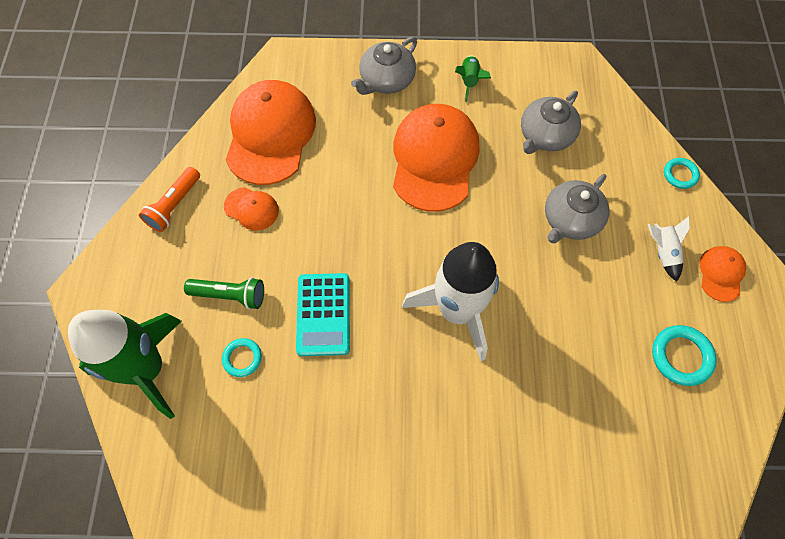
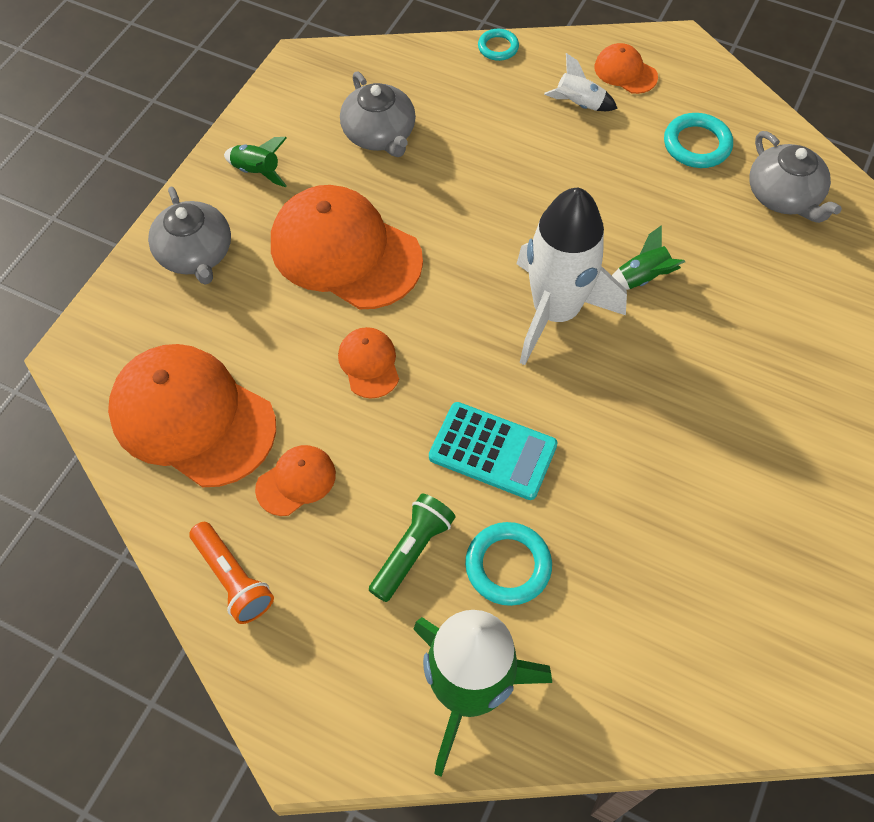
camera: 65 degrees left, 5 degrees down
turquoise ring [222,338,262,377] -> turquoise ring [465,522,552,606], size x1.56
grey teapot [545,174,609,243] -> grey teapot moved to [749,131,842,223]
none -> orange cap [338,327,399,399]
none -> green rocket [612,225,685,290]

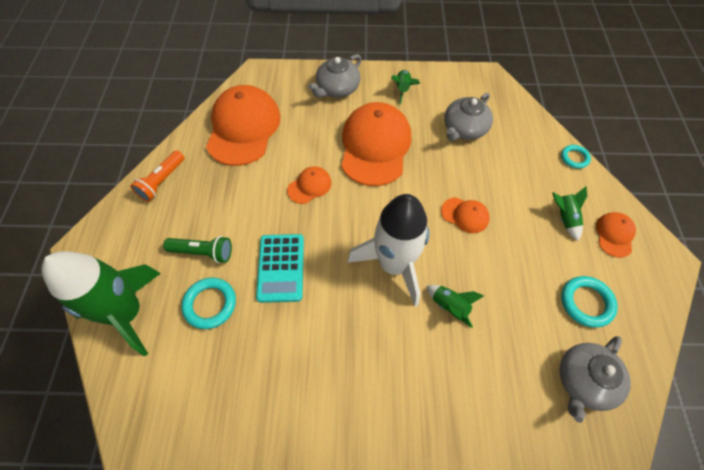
camera: 65 degrees right, 0 degrees up
orange cap [255,445,336,516] -> orange cap moved to [441,197,490,233]
white rocket [544,53,618,111] -> green rocket [552,186,587,241]

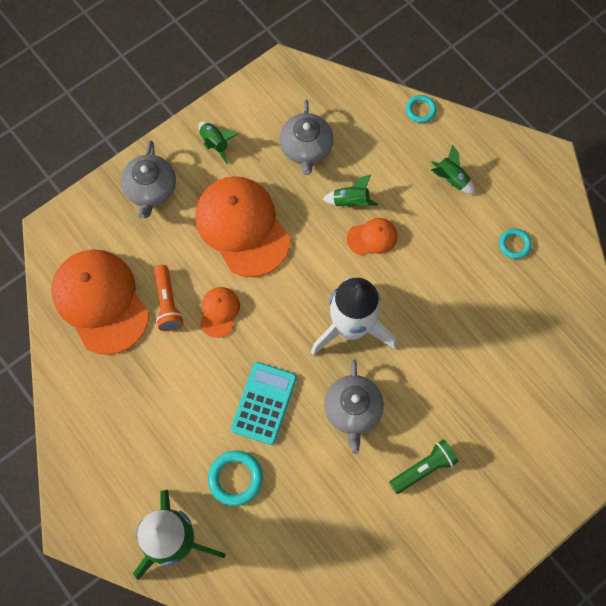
camera: 40 degrees left, 10 degrees up
orange flashlight [130,150,184,202] -> orange flashlight moved to [154,265,184,331]
green flashlight [163,236,232,263] -> green flashlight moved to [389,439,459,494]
turquoise calculator [256,234,304,303] -> turquoise calculator turned 120 degrees counterclockwise [231,362,297,445]
green rocket [426,285,484,328] -> green rocket moved to [323,175,378,207]
grey teapot [559,336,631,423] -> grey teapot moved to [324,359,384,454]
turquoise ring [561,276,618,328] -> turquoise ring [499,228,531,259], size x0.64
orange cap [596,212,636,258] -> none

